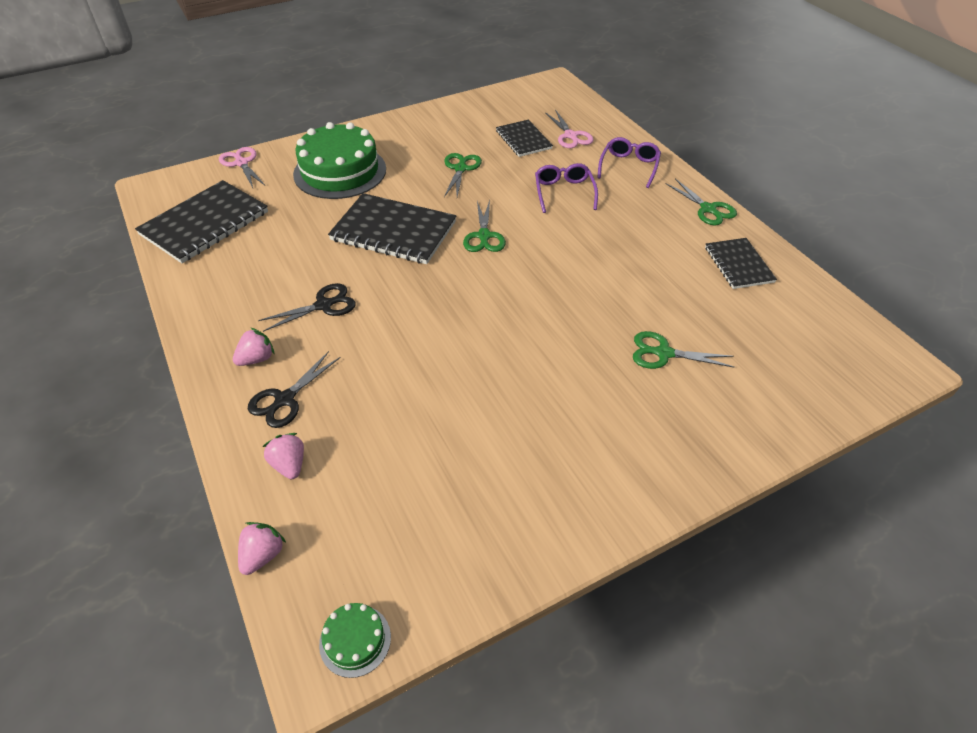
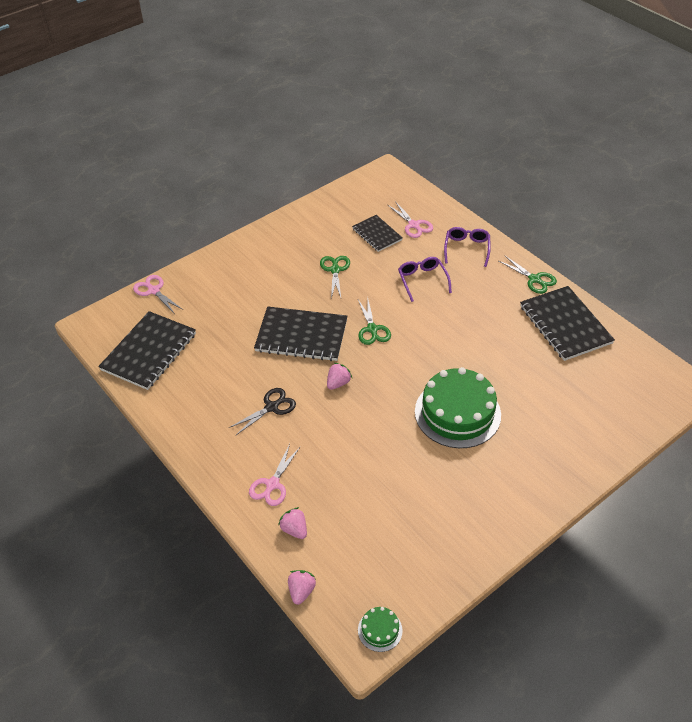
camera: 10 degrees left, 0 degrees up
pink strawberry [233,328,274,366] -> pink strawberry moved to [327,363,352,390]
black scissors [248,351,341,428] -> pink scissors [249,444,301,506]
green cake [293,122,386,199] -> green cake moved to [415,367,501,448]
green scissors [633,331,735,369] -> none
black notebook [705,238,777,289] -> black notebook [520,286,615,361], size x1.69

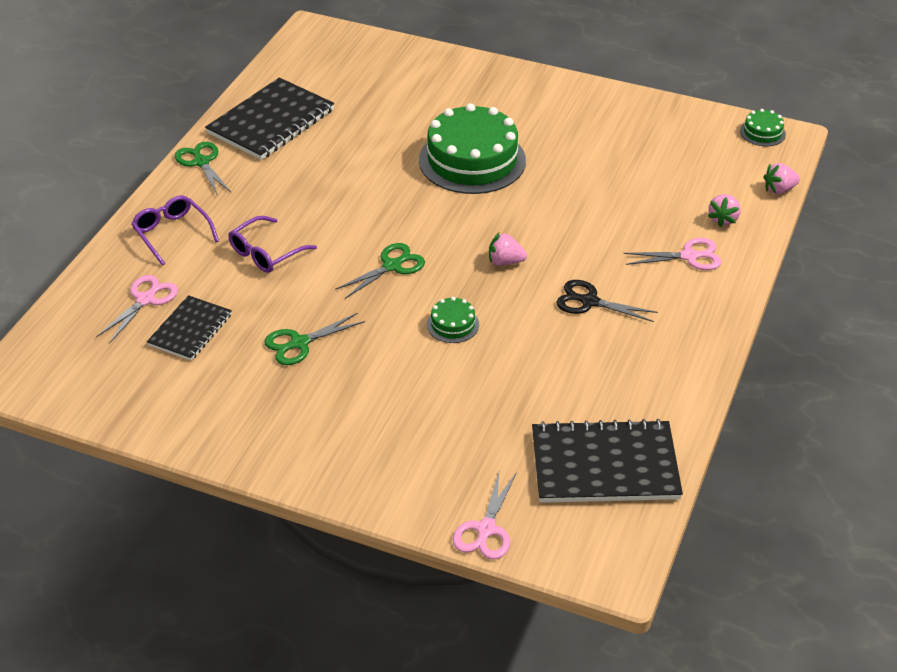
camera: 120 degrees left, 5 degrees down
black notebook [254,306,348,361] -> green cake [427,297,479,343]
purple glasses [444,227,491,267] -> purple glasses turned 75 degrees clockwise [131,195,219,266]
green scissors [499,255,557,294] -> green scissors turned 45 degrees counterclockwise [175,142,232,196]

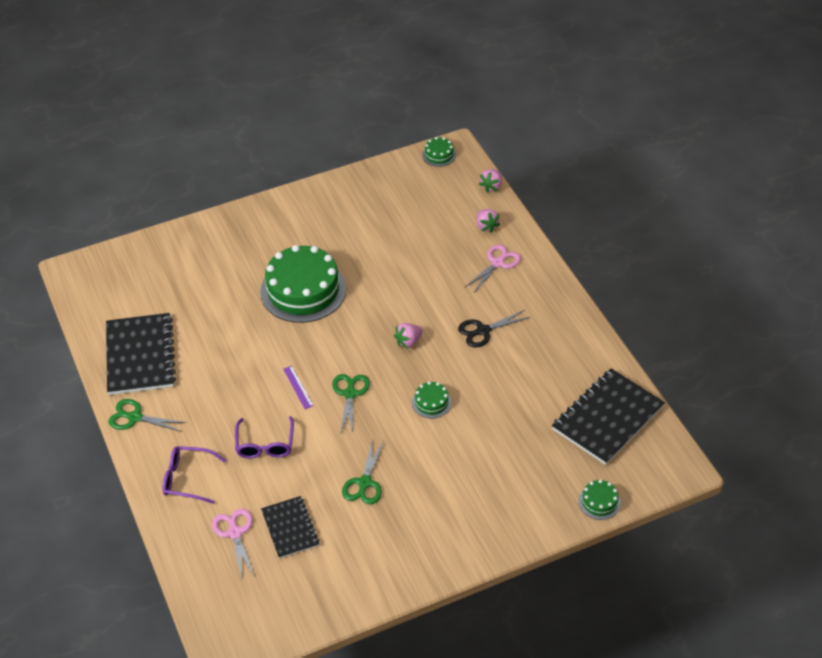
camera: 45 degrees left, 5 degrees up
pink scissors [453,469,517,559] -> green cake [578,480,621,520]
none -> purple ruler [283,366,313,409]

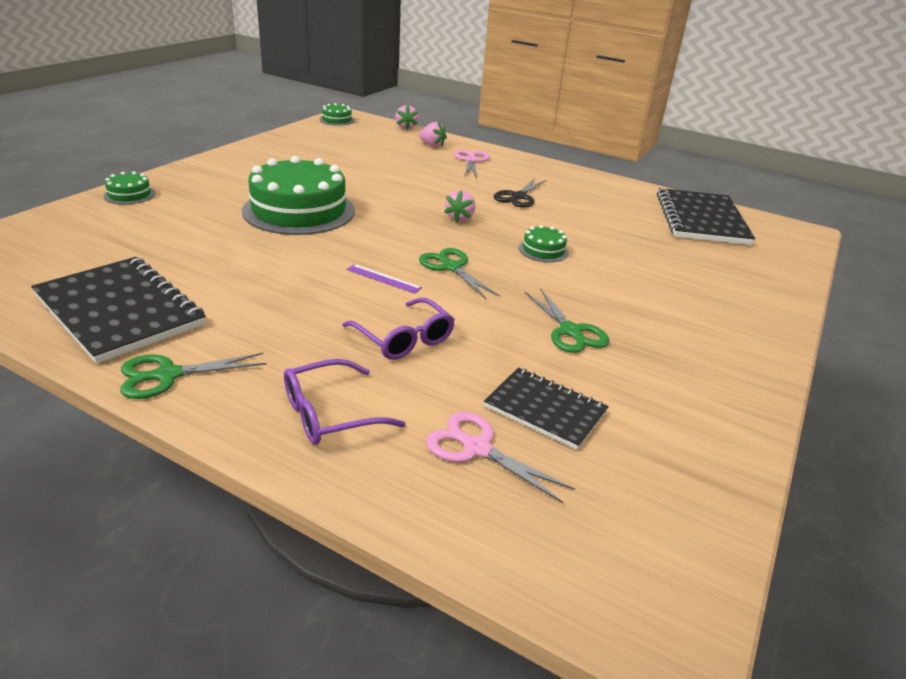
camera: 40 degrees left, 15 degrees down
green cake [578,480,621,520] -> green cake moved to [103,171,155,205]

